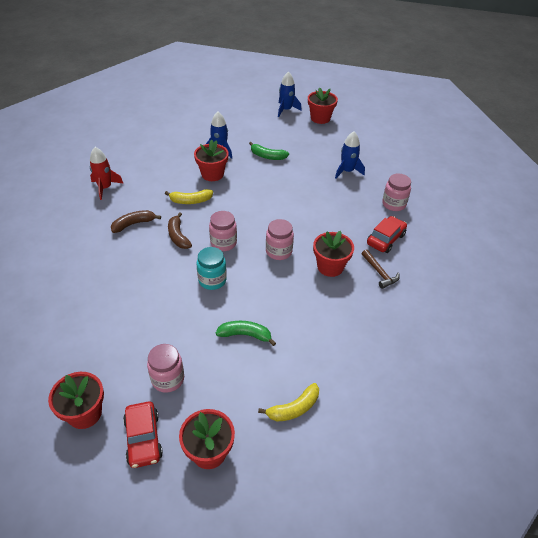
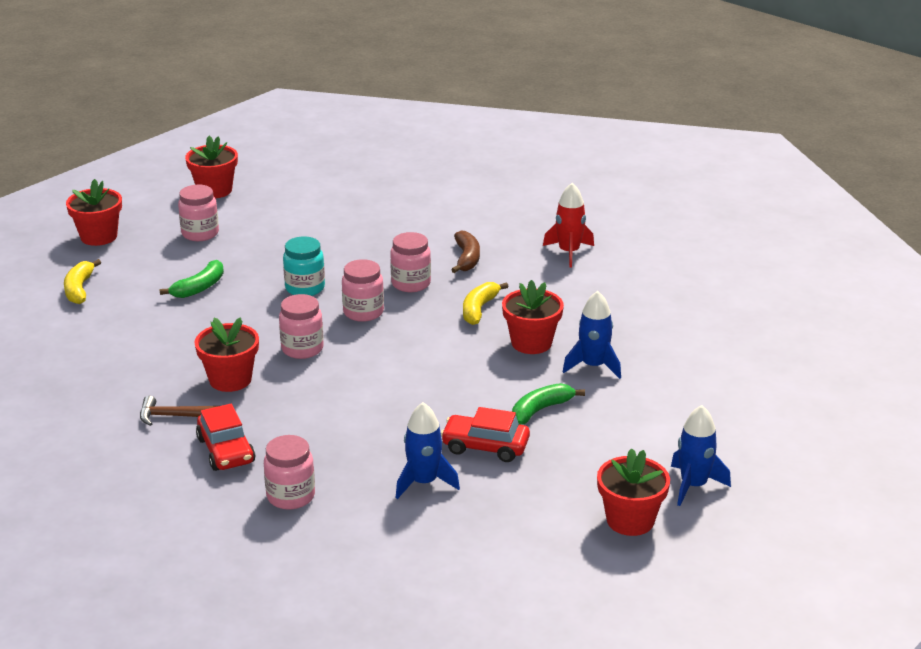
camera: 120 degrees right, 15 degrees down
red car [123,401,163,468] -> red car moved to [441,407,530,462]
brown banana [168,212,192,249] -> pink jar [390,232,431,292]

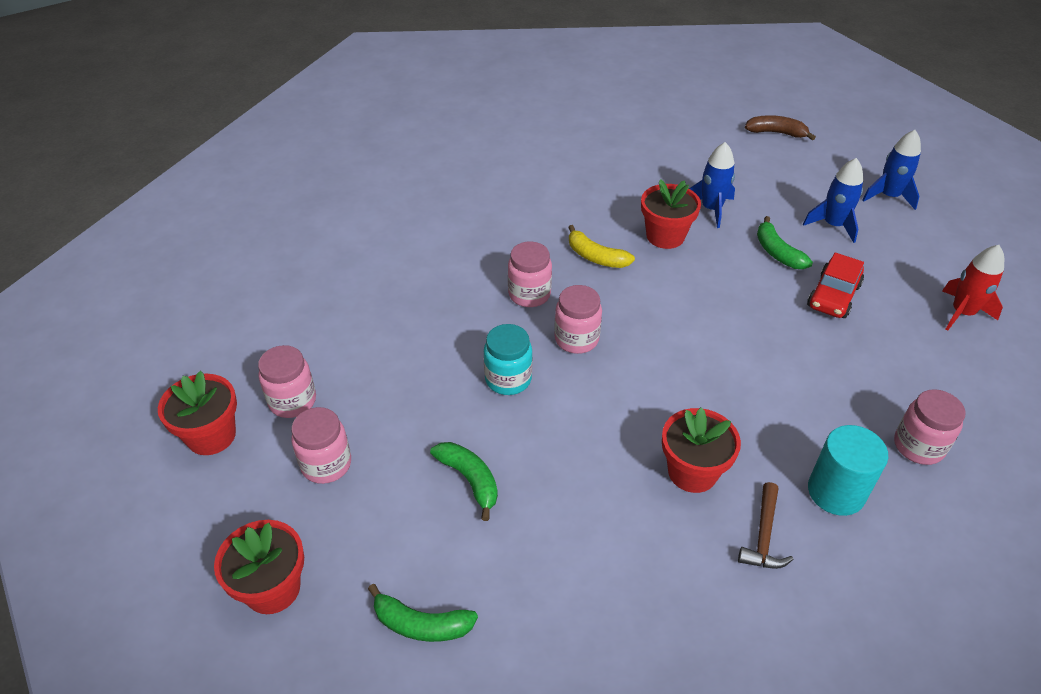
camera: 75 degrees left, 15 degrees up
yellow banana [64,259,101,304] -> green banana [368,584,478,642]
red car [196,404,255,471] -> turquoise cylinder [808,425,888,516]
pink jar [279,294,324,359] -> pink jar moved to [258,345,316,418]
blue rocket [396,402,460,499] -> blue rocket moved to [803,158,863,243]
brown banana [451,230,480,273] -> brown banana moved to [745,115,816,140]
red rocket [543,183,594,267] -> red rocket moved to [942,245,1004,331]
red flower pot [597,448,670,536] -> none

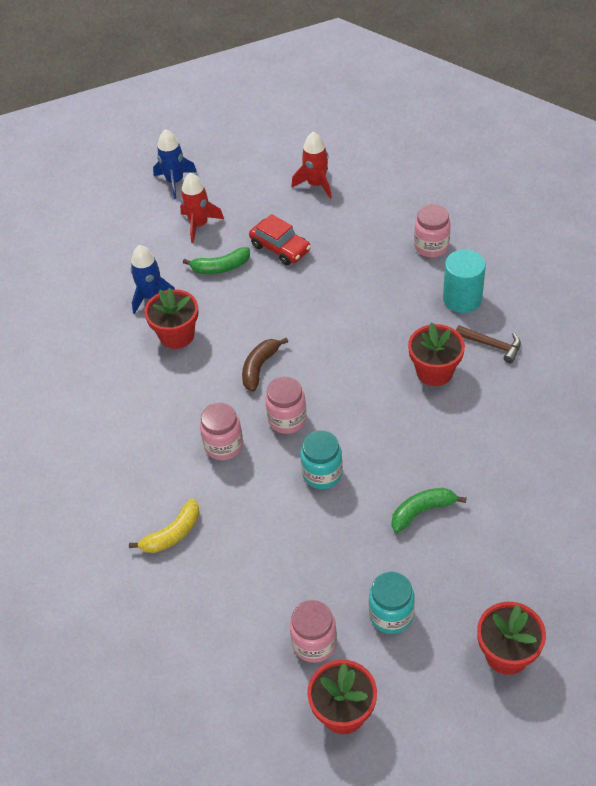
camera: 75 degrees left, 5 degrees up
pink jar [291,407,351,484] -> turquoise jar [369,571,415,634]
green banana [368,584,478,642] -> none
yellow banana [568,225,635,268] -> yellow banana moved to [129,499,199,553]
brown banana [745,115,816,140] -> brown banana moved to [242,337,288,392]
blue rocket [803,158,863,243] -> red rocket [180,173,224,243]

